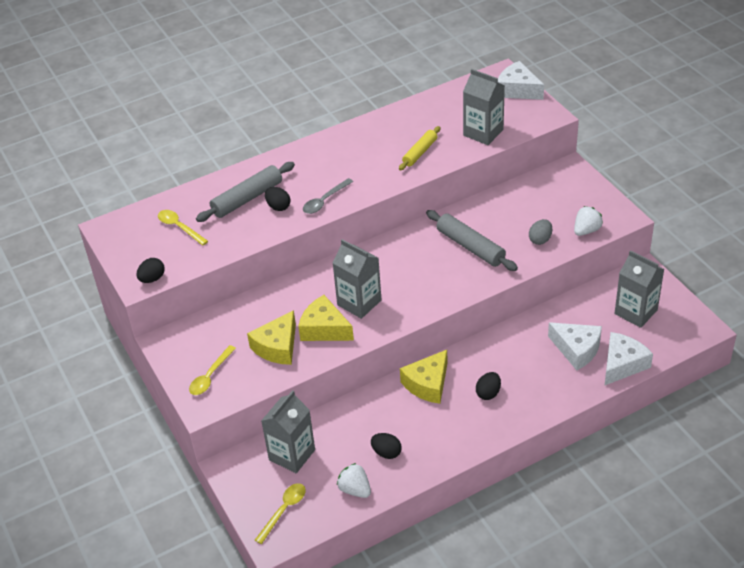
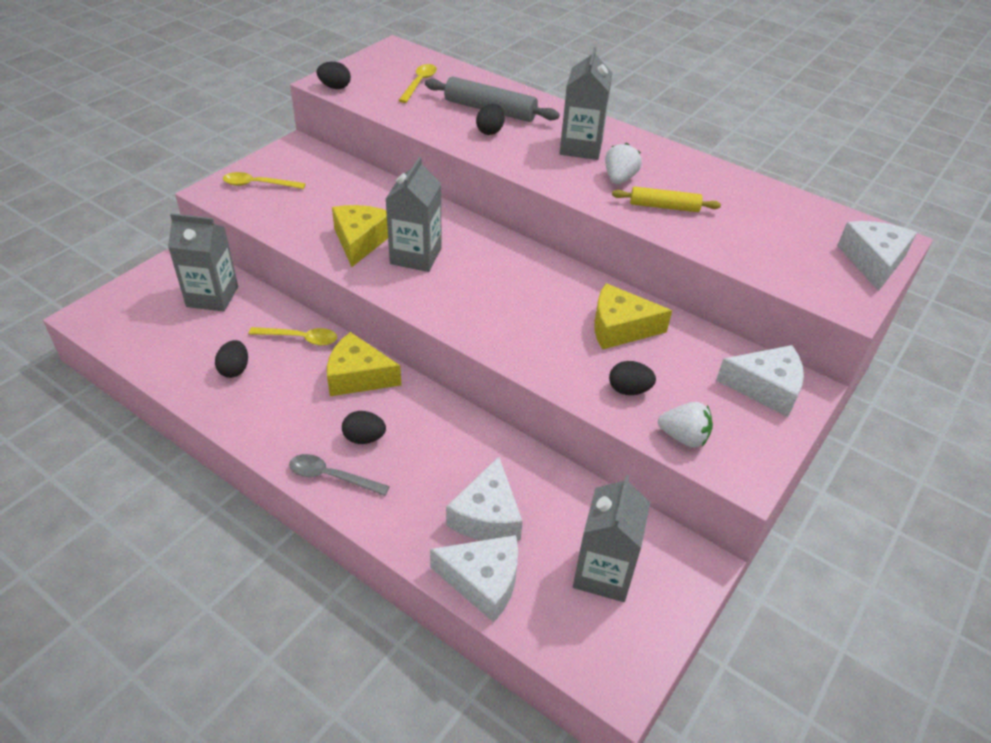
camera: 60 degrees right, 0 degrees up
yellow cheese [247,310,296,365] -> yellow cheese moved to [594,283,672,350]
yellow spoon [255,483,306,544] -> yellow spoon moved to [249,327,337,346]
grey spoon [303,178,353,214] -> grey spoon moved to [289,454,390,496]
white strawberry [337,463,371,498] -> white strawberry moved to [605,143,642,184]
grey rolling pin [426,210,518,271] -> none
grey carton [463,69,505,145] -> grey carton moved to [560,47,612,160]
grey egg [529,219,552,245] -> black egg [609,361,656,395]
none -> white cheese [716,345,804,417]

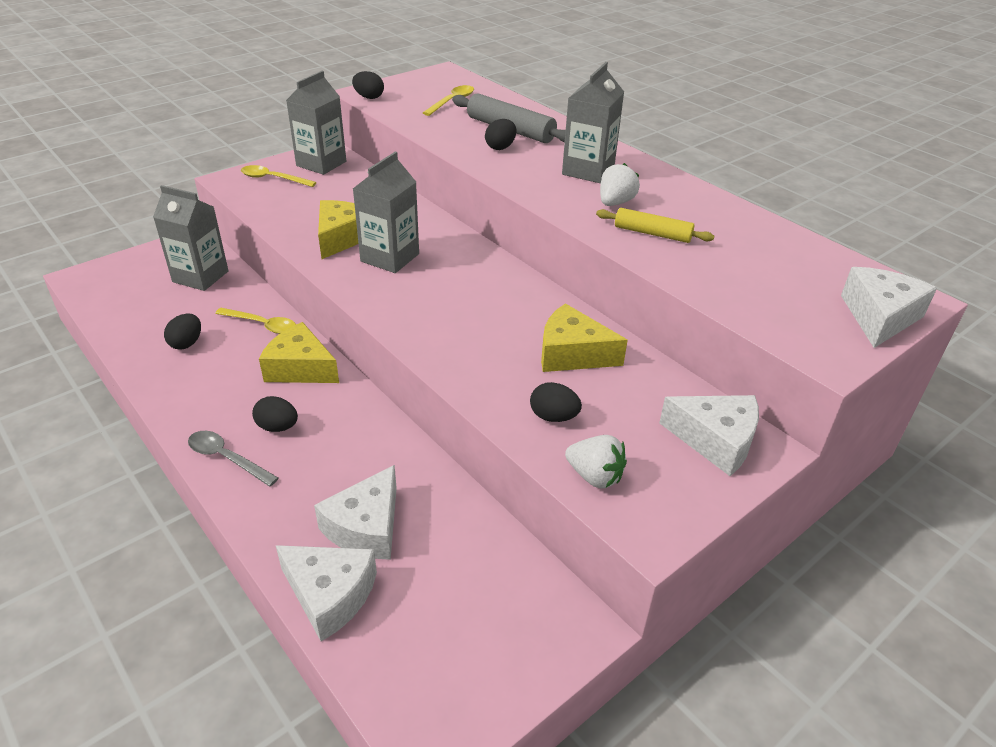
camera: 15 degrees right, 5 degrees down
grey carton [573,475,650,602] -> grey carton moved to [286,71,346,175]

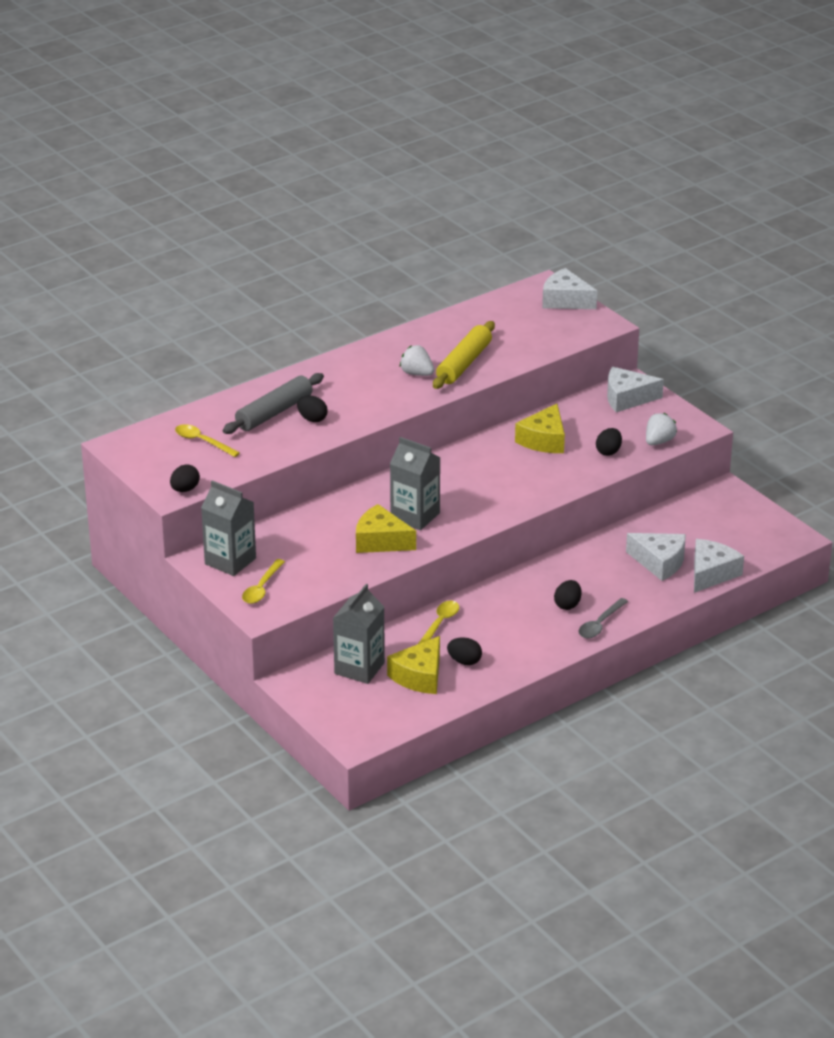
camera: 85 degrees left, 5 degrees down
yellow cheese [259,322,339,383] -> yellow cheese moved to [387,636,440,694]
grey carton [562,62,624,183] -> none
yellow rolling pin [596,208,714,243] -> yellow rolling pin [433,321,495,389], size x1.55
white cheese [659,395,759,476] -> white cheese turned 120 degrees counterclockwise [607,367,664,412]

